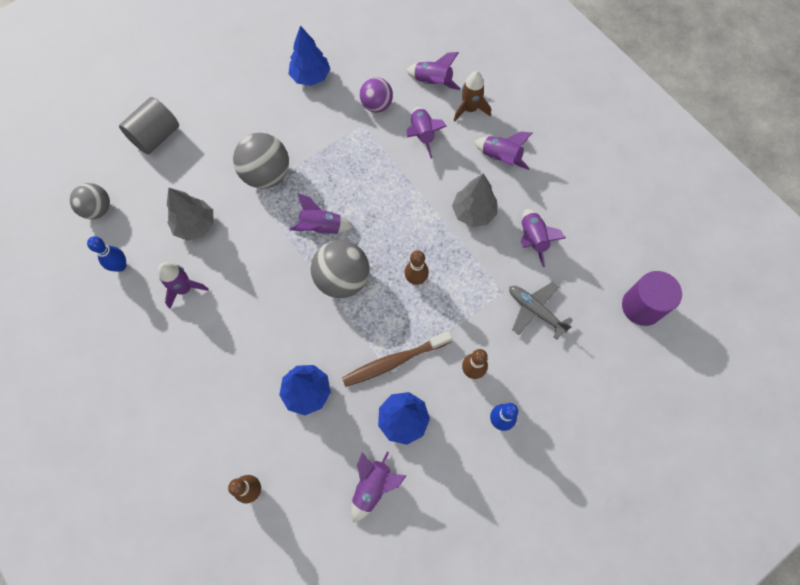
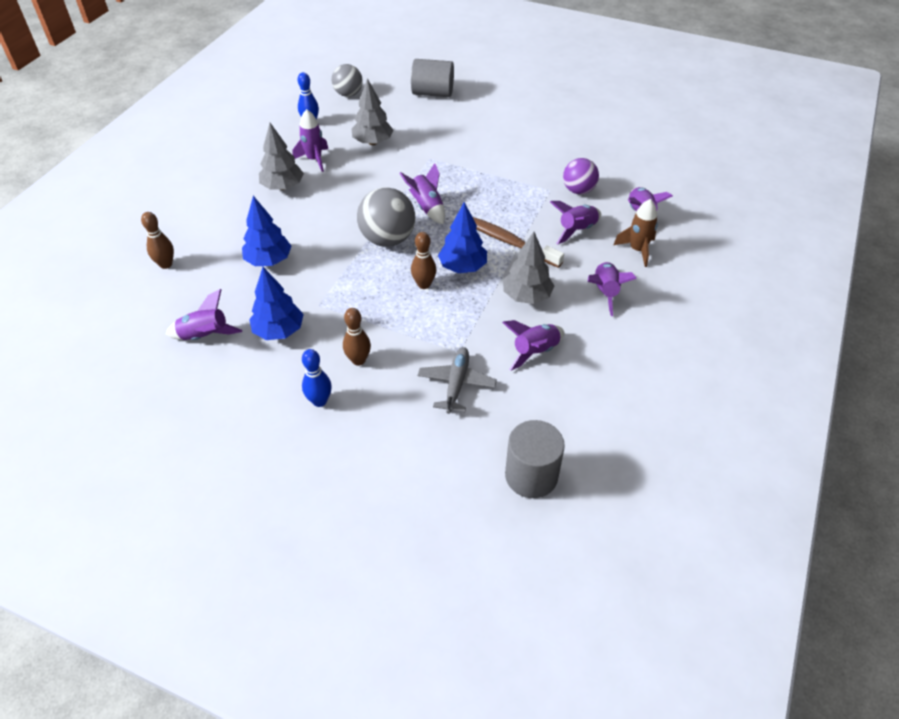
camera: 60 degrees right, 20 degrees down
grey ball [233,133,289,189] -> none
blue tree [288,25,330,86] -> blue tree moved to [438,202,487,273]
brown toothbrush [342,331,452,387] -> brown toothbrush moved to [473,217,564,268]
purple cylinder [622,271,682,326] -> grey cylinder [505,420,565,498]
none -> grey tree [259,123,304,190]

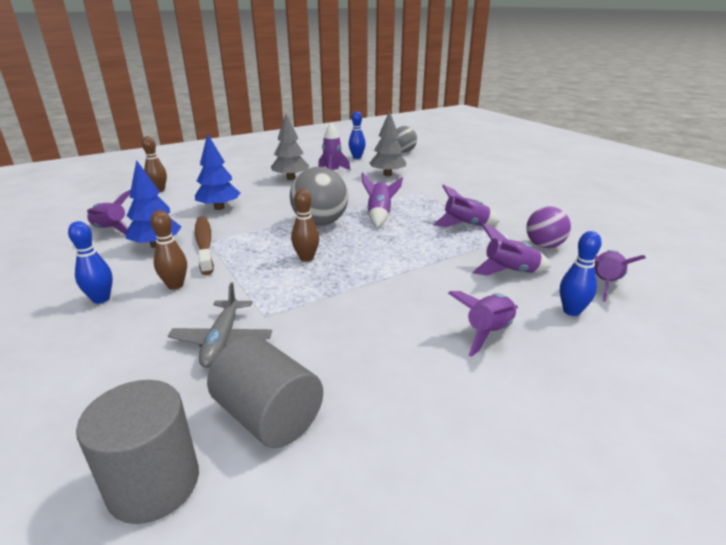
camera: 35 degrees right, 20 degrees down
grey cylinder [411,59,454,97] -> grey cylinder moved to [207,335,323,448]
grey plane [418,347,497,414] -> grey plane turned 135 degrees clockwise [168,283,272,368]
blue tree [438,202,487,273] -> none
brown toothbrush [473,217,564,268] -> brown toothbrush moved to [195,216,214,275]
purple rocket [502,320,564,371] -> purple rocket moved to [433,185,500,227]
grey tree [503,232,554,304] -> none
brown rocket [614,199,658,267] -> blue bowling pin [560,231,602,316]

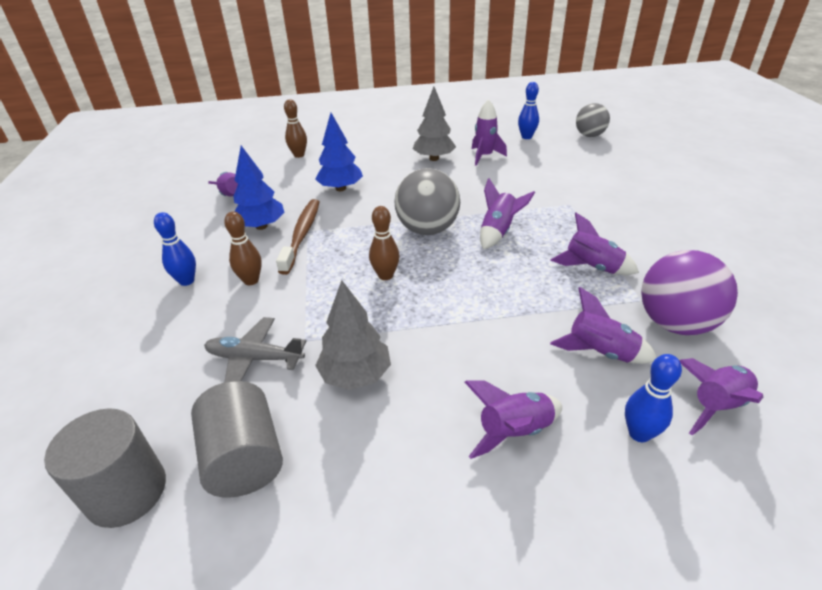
camera: 25 degrees right, 10 degrees up
grey plane [168,283,272,368] -> grey plane turned 75 degrees clockwise [204,317,306,382]
grey tree [369,110,406,176] -> grey tree moved to [315,280,391,390]
purple ball [526,206,571,248] -> purple ball [641,250,738,335], size x1.53

